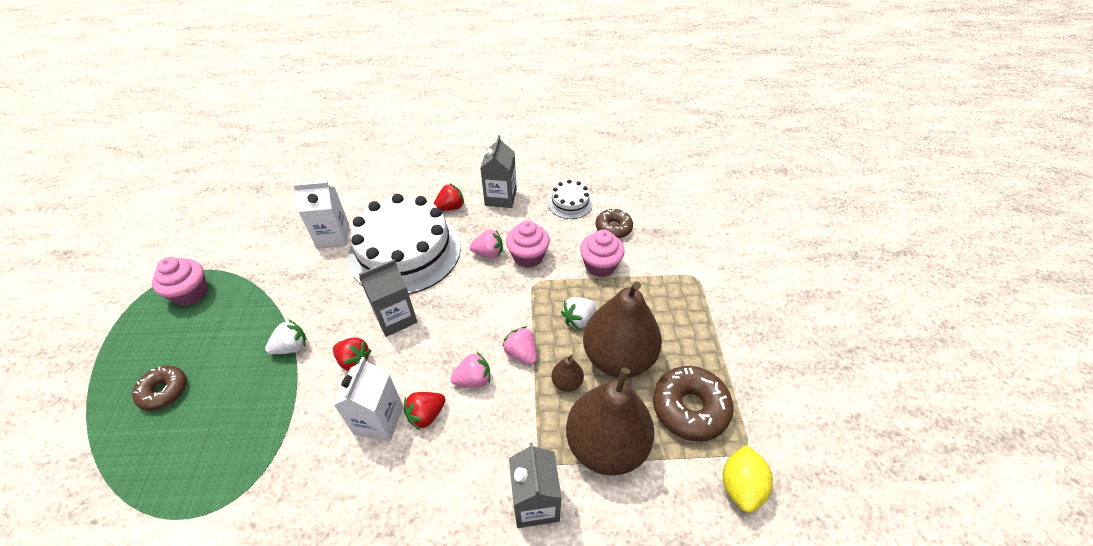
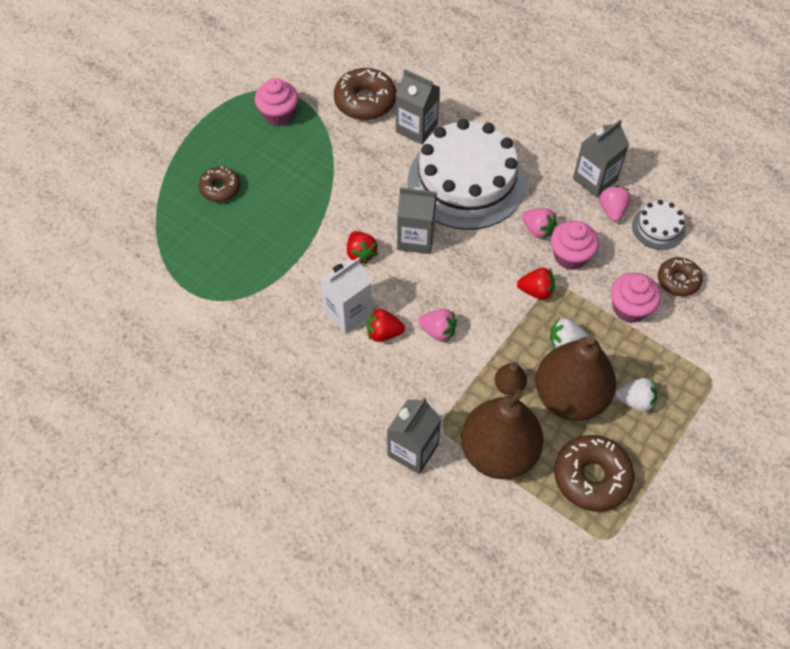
camera: 40 degrees right, 10 degrees up
white strawberry [265,319,306,354] -> white strawberry moved to [615,378,658,412]
white carton [293,181,350,249] -> grey carton [396,69,440,145]
red strawberry [434,183,464,211] -> red strawberry moved to [517,267,555,300]
pink strawberry [502,326,537,365] -> pink strawberry moved to [599,186,631,222]
yellow lemon [723,445,773,513] -> none
none -> brown donut [334,68,396,120]

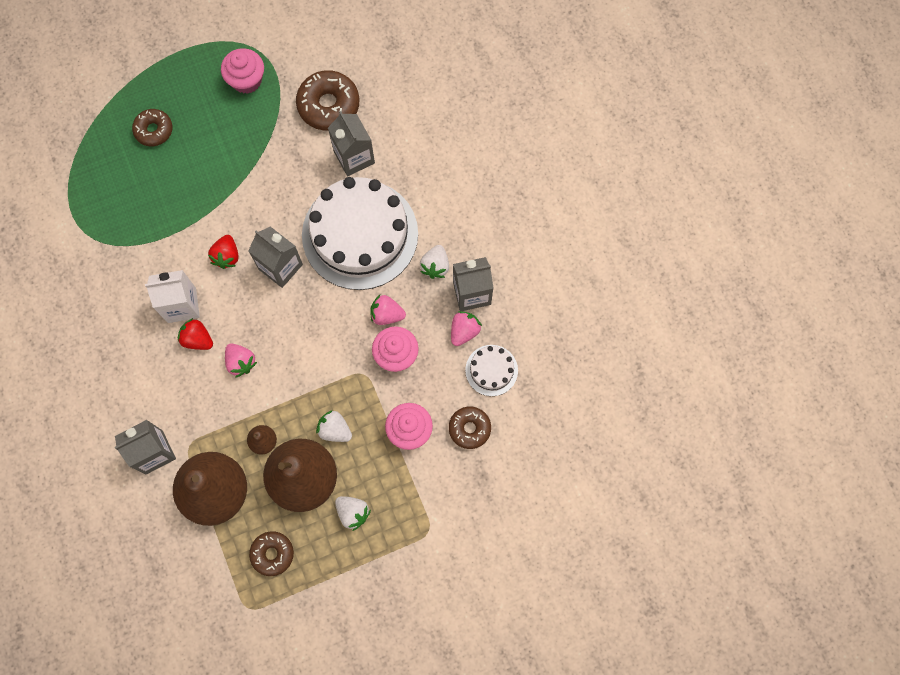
camera: 30 degrees right, 15 degrees up
red strawberry [517,267,555,300] -> none
pink strawberry [522,208,557,239] -> pink strawberry turned 120 degrees clockwise [370,295,406,325]
brown donut [554,435,635,512] -> brown donut [249,531,294,576], size x0.62
none -> white strawberry [420,245,449,279]

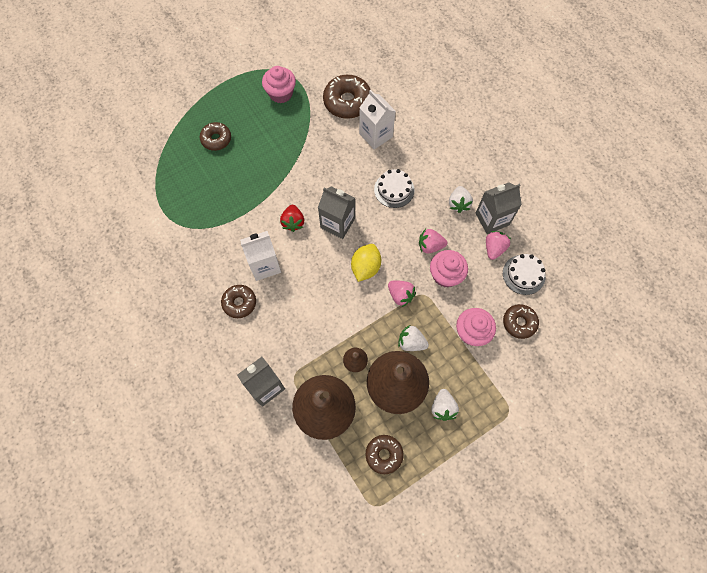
camera: 10 degrees left, 5 degrees down
red strawberry [178,318,213,350] -> none
pink strawberry [225,343,257,378] -> pink strawberry moved to [388,281,416,307]
white cake [302,177,418,290] -> white cake [374,169,415,208], size x0.44
grey carton [328,111,375,176] -> white carton [359,90,396,150]
white strawberry [335,496,371,531] -> white strawberry turned 60 degrees clockwise [431,389,459,421]
none -> brown donut [221,285,256,318]
none -> yellow lemon [351,244,381,282]

